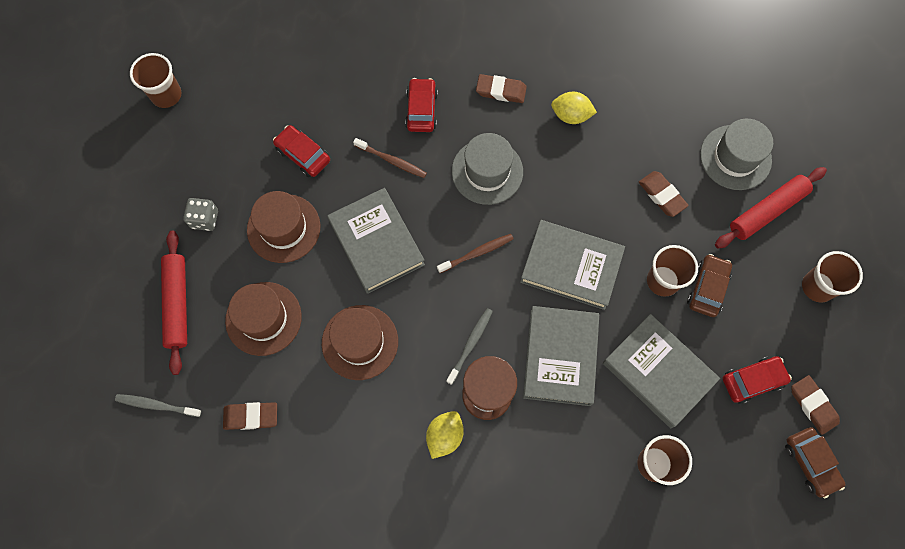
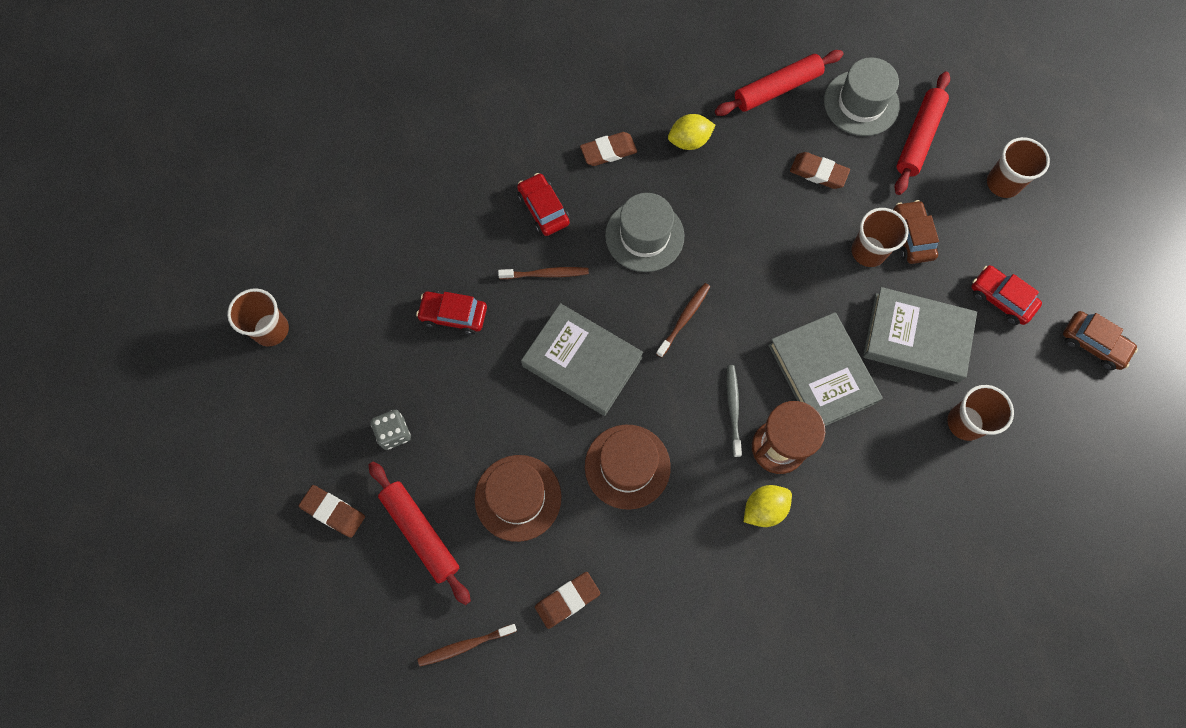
camera: 30 degrees left, 0 degrees up
grey toothbrush [115,394,202,417] -> brown toothbrush [417,624,517,666]
brown hat [247,191,320,263] -> none
yellow lemon [426,411,464,459] -> yellow lemon turned 60 degrees clockwise [744,485,792,527]
grey book [520,220,625,310] -> none
red car [723,356,792,404] -> red car turned 90 degrees counterclockwise [971,265,1042,325]
brown eraser [791,375,840,435] -> brown eraser moved to [299,485,365,538]
none -> red rolling pin [715,50,843,116]

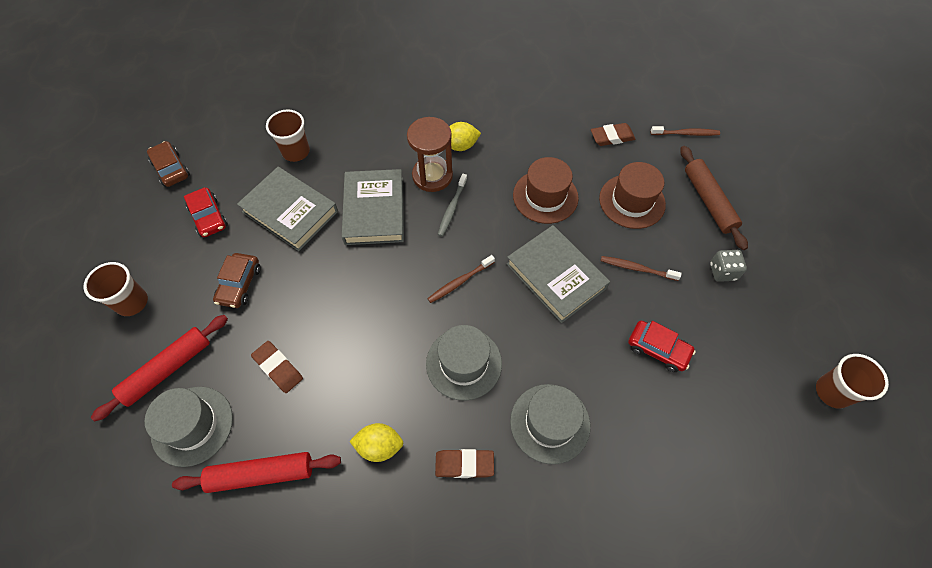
camera: 160 degrees left, 10 degrees down
brown eraser [299,485,365,538] -> none
red rolling pin [369,461,471,605] -> brown rolling pin [680,146,748,250]
brown toothbrush [498,267,589,279] -> brown toothbrush moved to [601,256,682,281]
red car [517,173,570,236] -> grey hat [510,384,590,464]
brown cup [851,208,909,267] -> none

